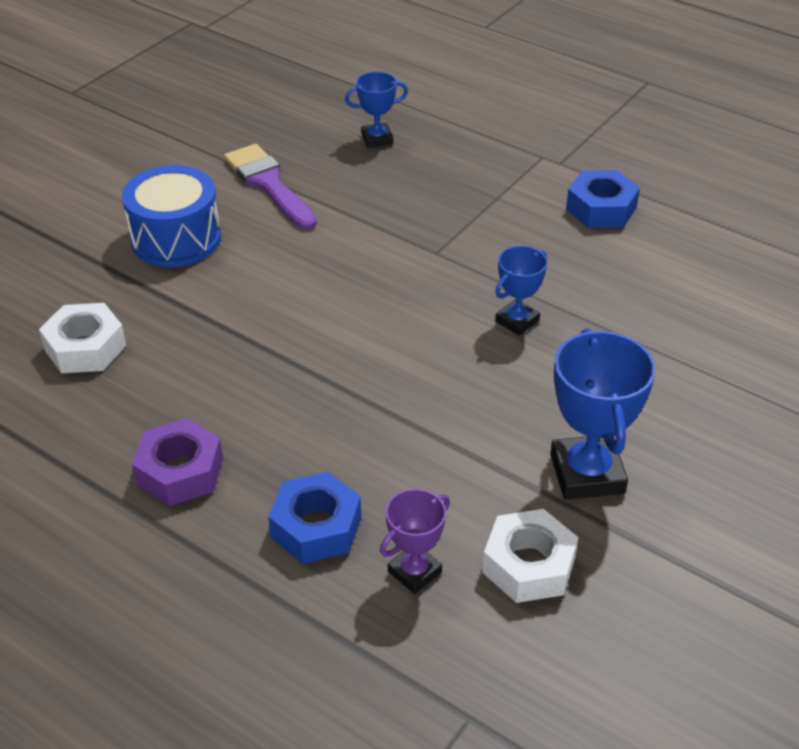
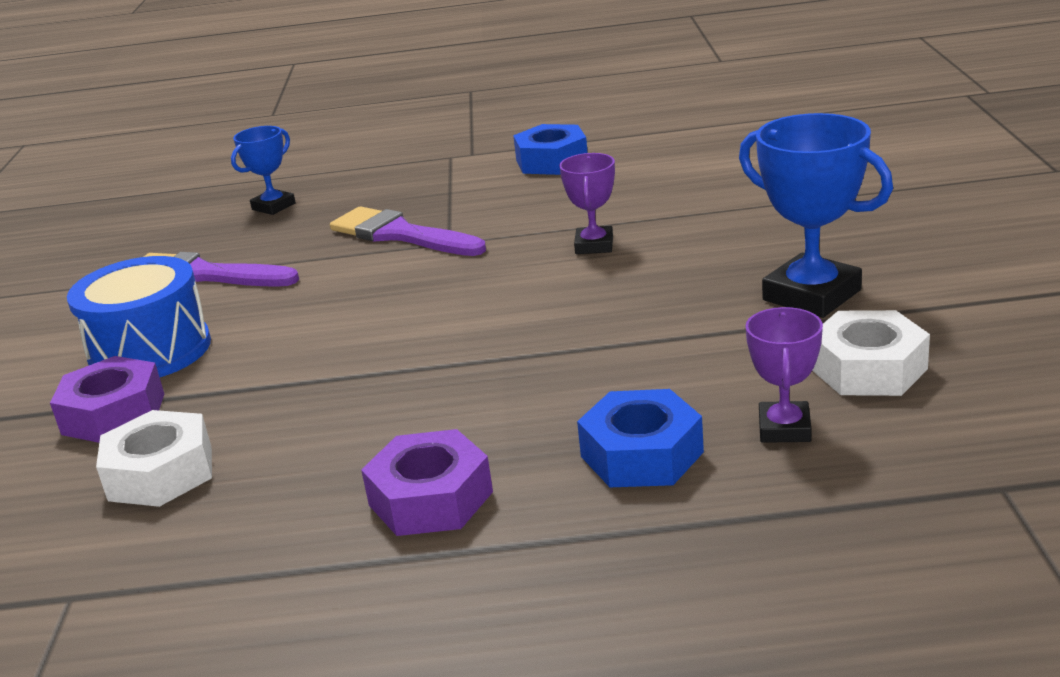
camera: 35 degrees left, 15 degrees down
blue trophy [495,246,547,336] -> purple trophy [559,153,615,254]
none -> purple nut [50,356,164,443]
none -> purple brush [330,206,486,256]

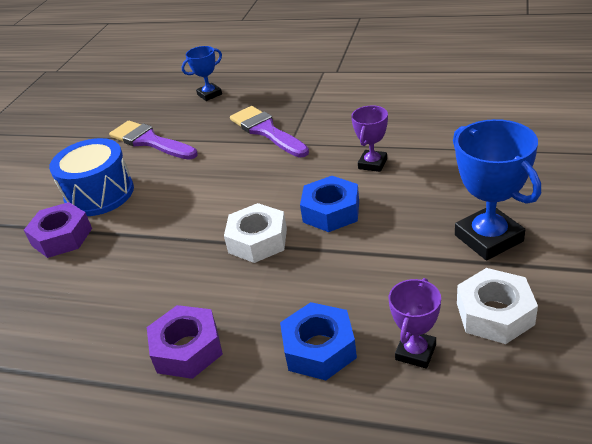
camera: 20 degrees right, 10 degrees up
white nut [96,410,212,507] -> white nut moved to [224,203,287,263]
blue nut [513,124,588,175] -> blue nut moved to [300,176,359,232]

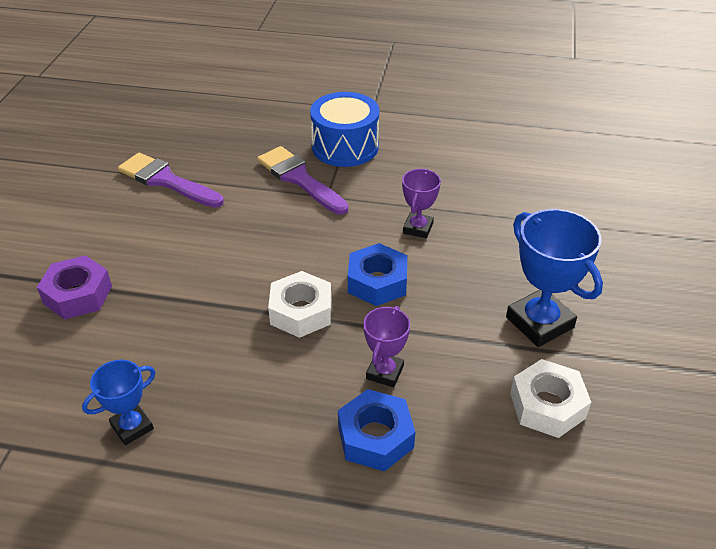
camera: 10 degrees left, 5 degrees up
blue drum [49,138,134,216] -> blue drum moved to [310,92,379,167]
purple nut [147,305,223,379] -> none
blue trophy [181,46,222,101] -> blue trophy moved to [82,360,155,445]
purple trophy [389,278,441,369] -> purple trophy moved to [363,306,410,387]

